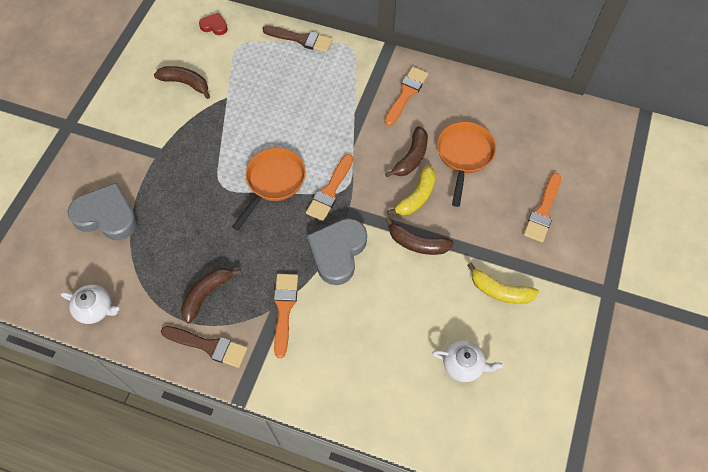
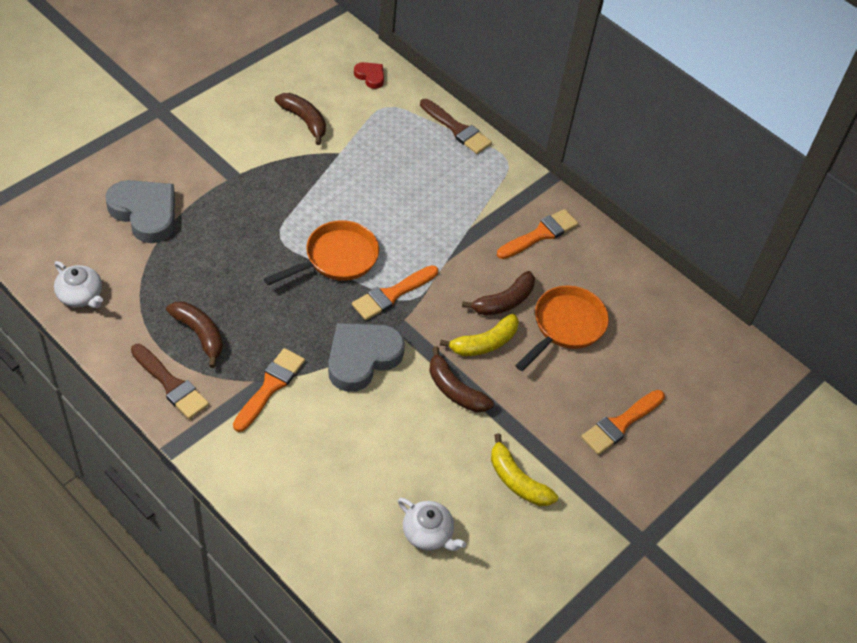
camera: 20 degrees right, 10 degrees down
brown banana [181,268,241,324] -> brown banana turned 75 degrees clockwise [166,302,223,368]

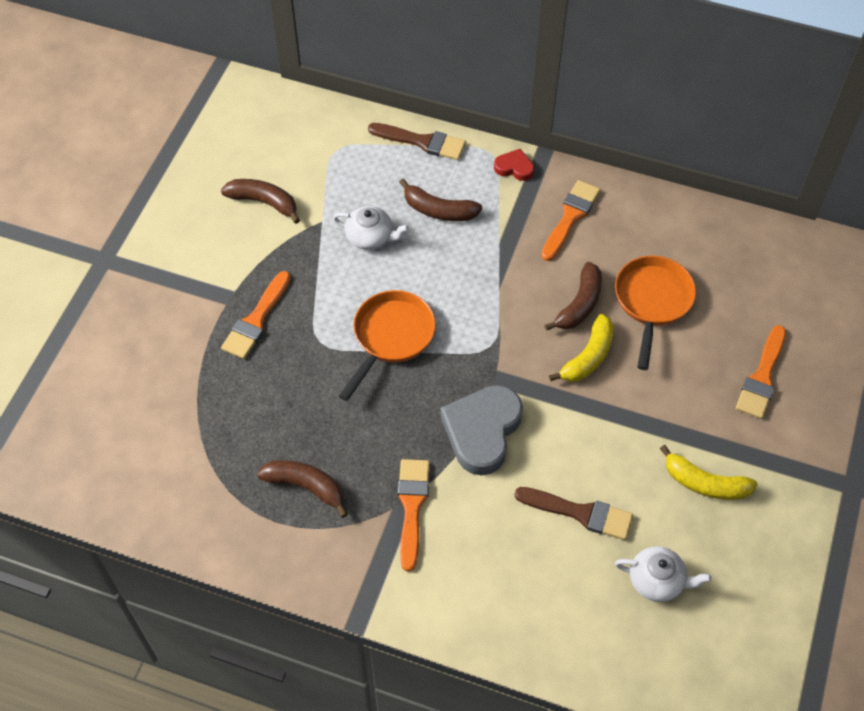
camera: 20 degrees left, 5 degrees up
white teapot [54,261,103,308] -> white teapot moved to [333,206,409,250]
grey heart [106,180,175,243] -> none
brown brush [131,344,209,419] -> brown brush moved to [514,487,633,540]
orange brush [352,265,438,320] -> orange brush moved to [221,271,291,359]
red heart [354,62,384,89] -> red heart moved to [494,149,534,181]
brown banana [429,346,494,412] -> brown banana moved to [399,179,482,221]

